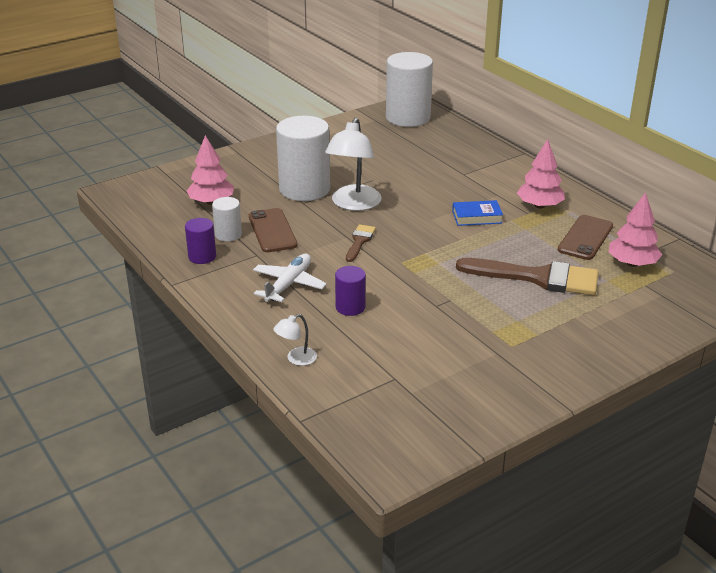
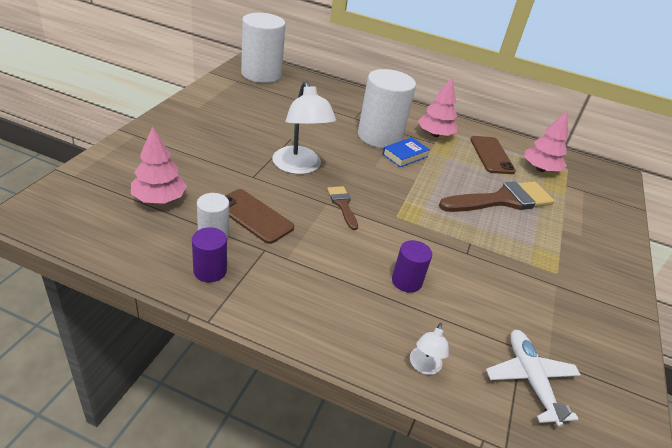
camera: 40 degrees left, 5 degrees up
white plane [253,253,327,302] -> white plane moved to [486,330,581,427]
white cylinder [276,116,330,201] -> white cylinder moved to [358,69,416,148]

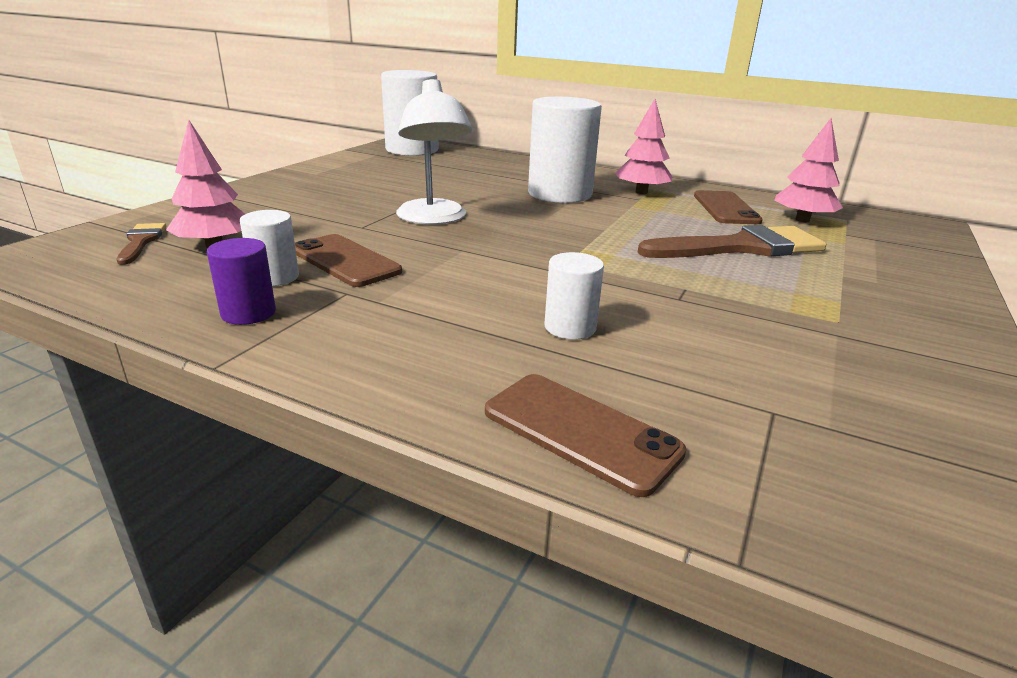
camera: 10 degrees right, 10 degrees down
brown brush [327,186,358,230] -> brown brush moved to [116,223,166,265]
blue book [382,137,430,167] -> none
purple cylinder [392,240,432,293] -> white cylinder [544,252,604,340]
white lamp [410,323,449,375] -> brown phone [485,374,686,497]
white plane [486,330,581,427] -> none

